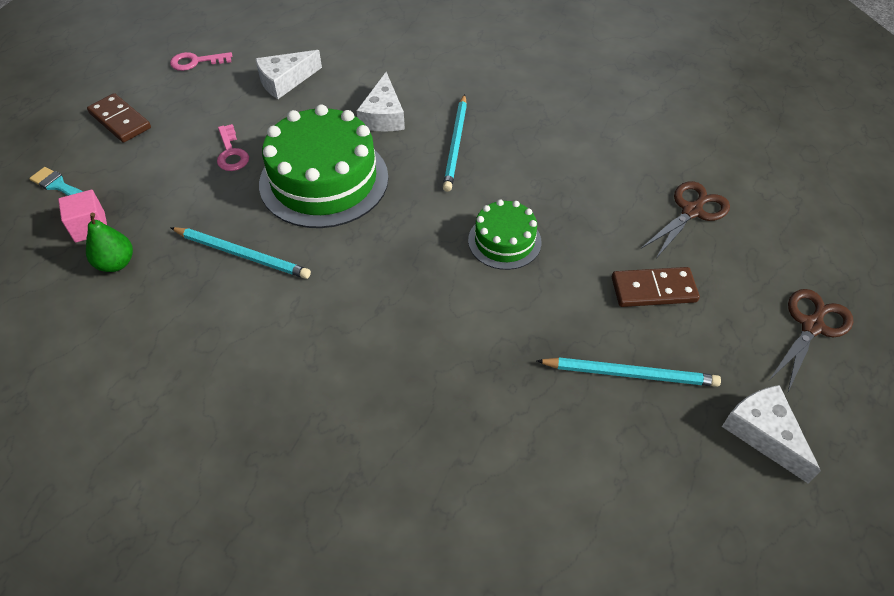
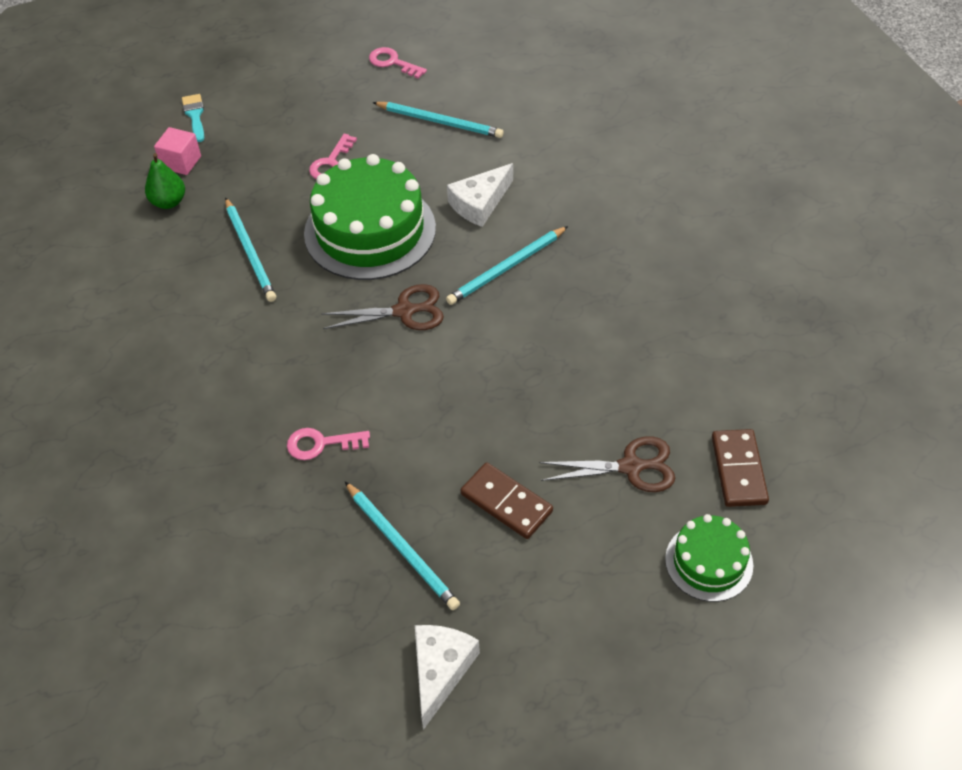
camera: 45 degrees right, 0 degrees up
brown domino [87,93,151,143] -> brown domino moved to [712,429,769,507]
white cheese [255,50,322,99] -> turquoise pencil [372,102,504,138]
green cake [468,199,542,270] -> green cake moved to [665,514,753,602]
brown scissors [770,289,853,392] -> brown scissors moved to [321,284,444,330]
none -> pink key [287,428,370,460]

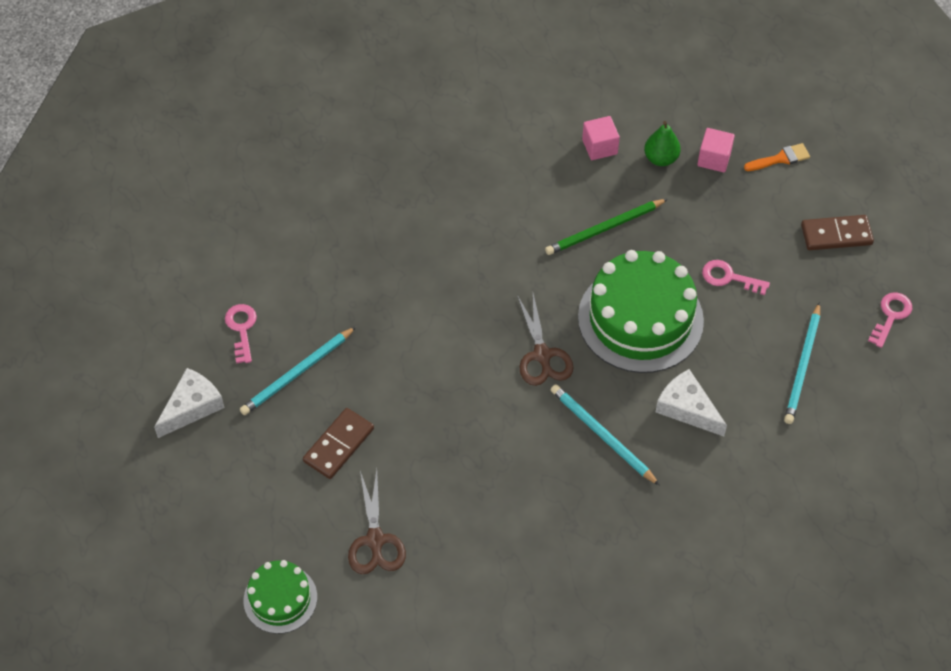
camera: 85 degrees right, 5 degrees up
turquoise brush [182,94,204,142] -> orange brush [744,143,810,171]
turquoise pencil [225,197,276,302] -> green pencil [545,199,668,255]
pink key [287,428,370,460] -> pink key moved to [225,304,257,364]
white cheese [415,625,480,730] -> white cheese turned 60 degrees counterclockwise [154,368,225,438]
brown domino [712,429,769,507] -> brown domino moved to [801,215,874,250]
none -> pink cube [582,116,620,160]

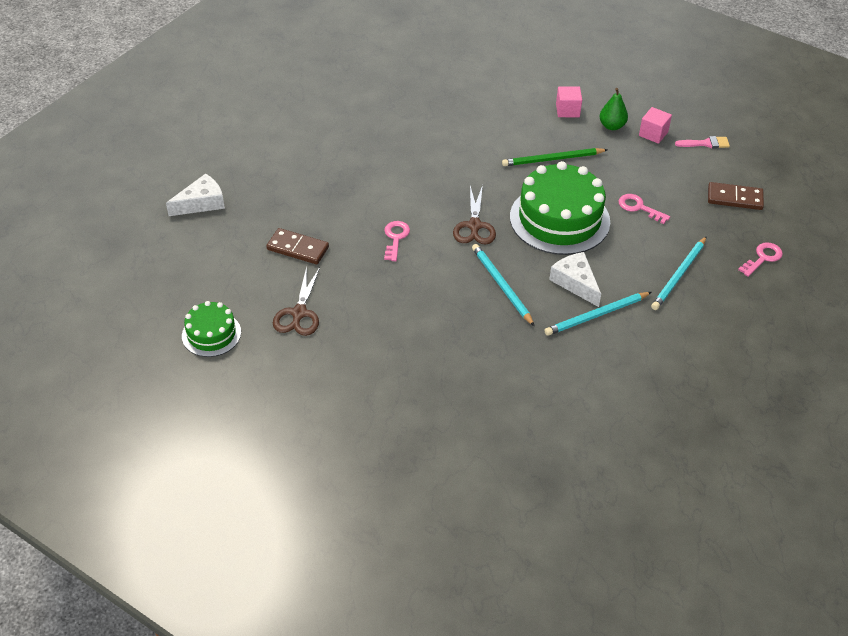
camera: 15 degrees right, 10 degrees down
pink key [225,304,257,364] -> pink key moved to [384,221,410,261]
turquoise pencil [240,327,356,415] -> turquoise pencil moved to [545,292,651,336]
brown domino [303,408,374,479] -> brown domino turned 60 degrees clockwise [266,228,329,264]
orange brush [744,143,810,171] -> pink brush [675,136,730,148]

